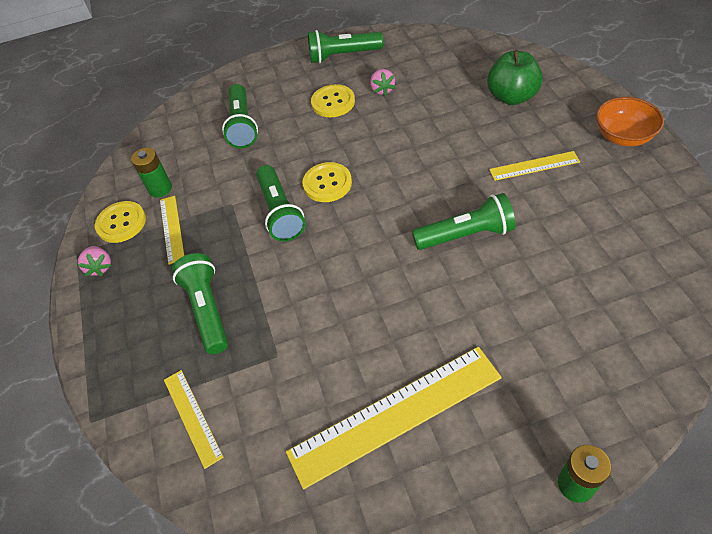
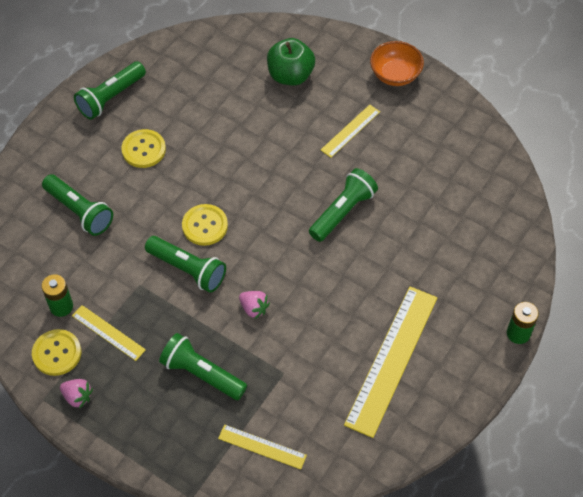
camera: 45 degrees left, 5 degrees up
pink strawberry [370,69,395,96] -> pink strawberry moved to [239,291,270,319]

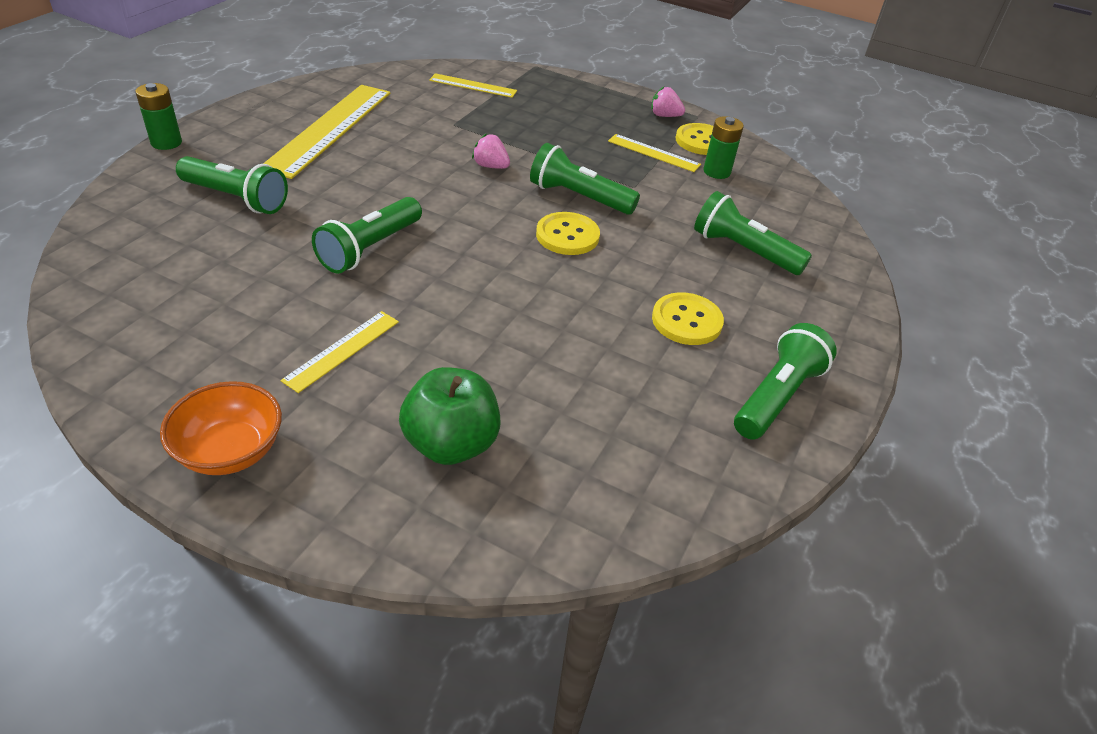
camera: 170 degrees right, 15 degrees down
green flashlight [159,333,247,400] -> green flashlight moved to [176,156,288,214]

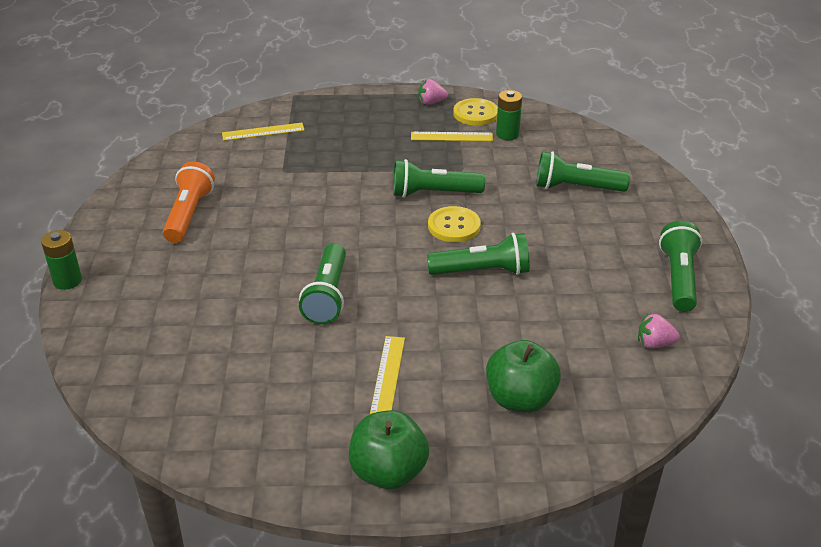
camera: 25 degrees left, 5 degrees down
orange bowl [160,381,282,475] -> green apple [349,410,429,489]
green flashlight [176,156,288,214] -> green flashlight moved to [427,233,530,275]
yellow ruler [263,85,390,179] -> orange flashlight [163,161,215,243]
pink strawberry [472,133,510,169] -> pink strawberry moved to [638,313,680,348]
yellow button [652,292,724,345] -> none

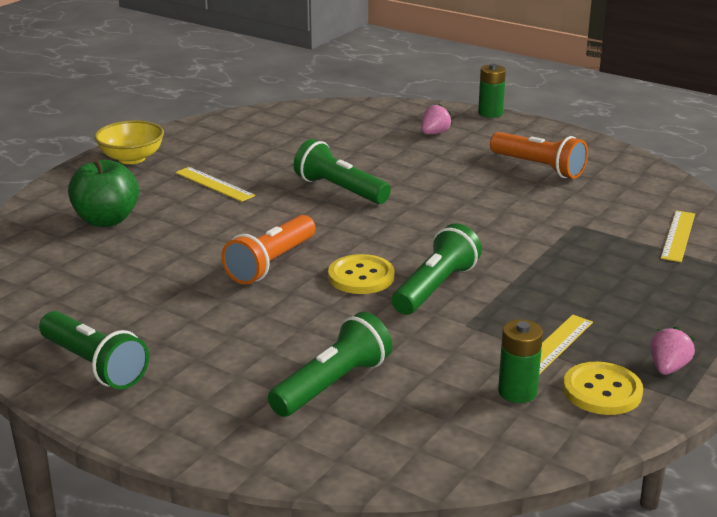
camera: 125 degrees right, 10 degrees down
green apple [349,410,429,489] -> yellow bowl [94,120,164,164]
green flashlight [427,233,530,275] -> orange flashlight [221,215,315,284]
pink strawberry [638,313,680,348] -> pink strawberry moved to [421,103,452,134]

